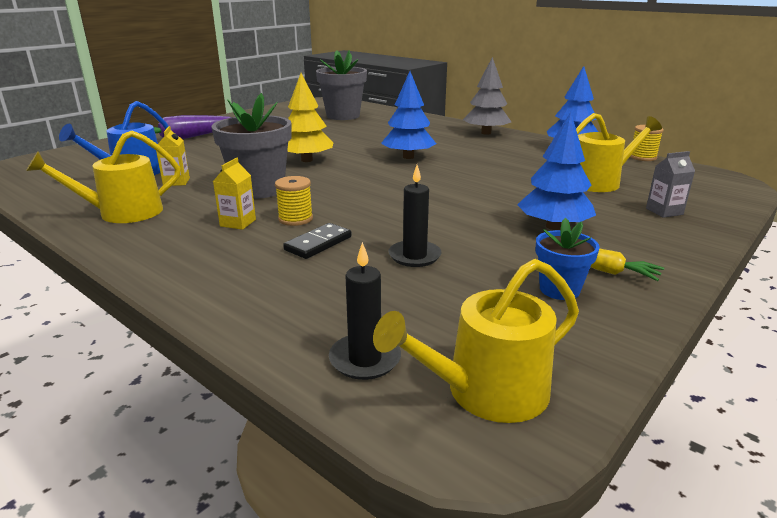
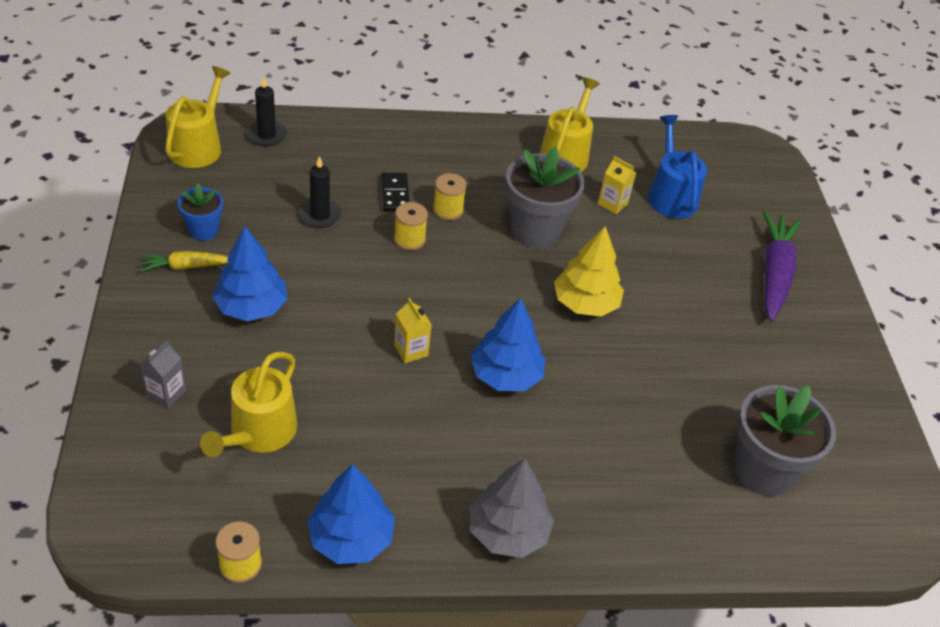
camera: 130 degrees right, 20 degrees up
yellow carton [213,158,256,230] -> yellow carton moved to [394,298,432,363]
none -> yellow spool [394,202,428,251]

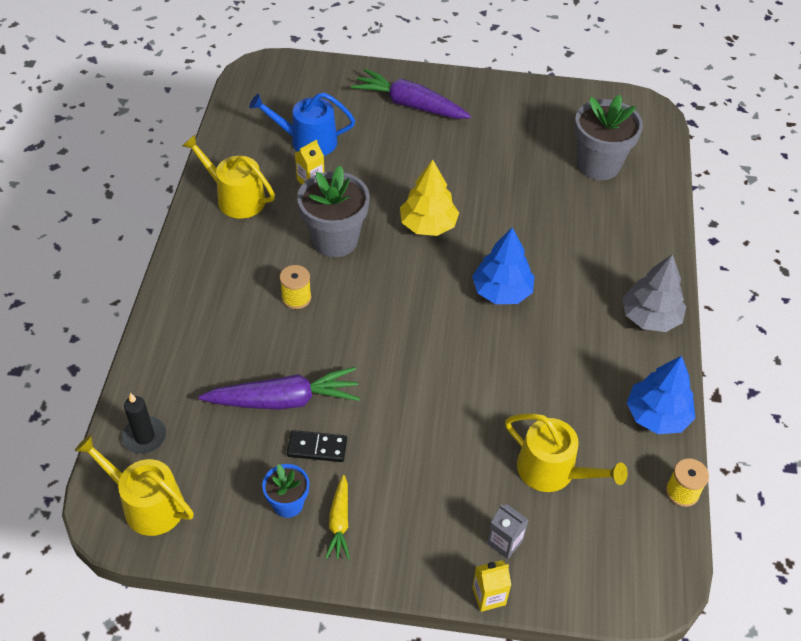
camera: 75 degrees left, 5 degrees up
blue tree [213,227,288,321] -> none
black candle [299,156,341,228] -> purple carrot [199,367,360,410]
black domino [381,173,409,212] -> black domino moved to [287,430,347,462]
yellow spool [394,202,428,251] -> none
yellow carton [394,298,432,363] -> yellow carton moved to [472,560,511,612]

